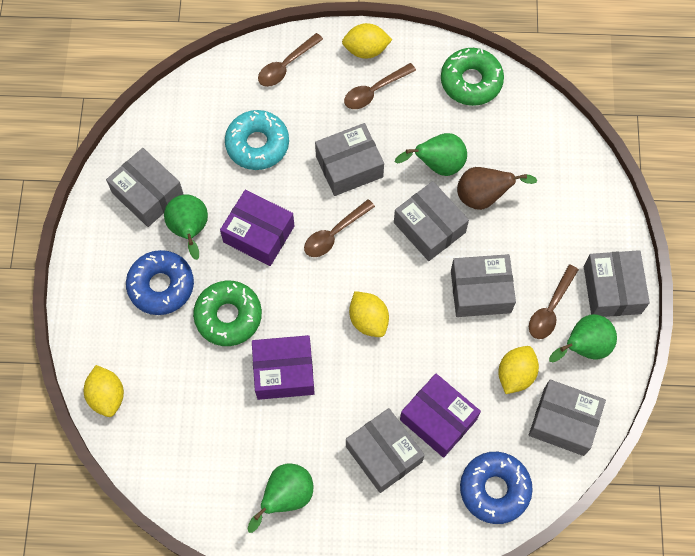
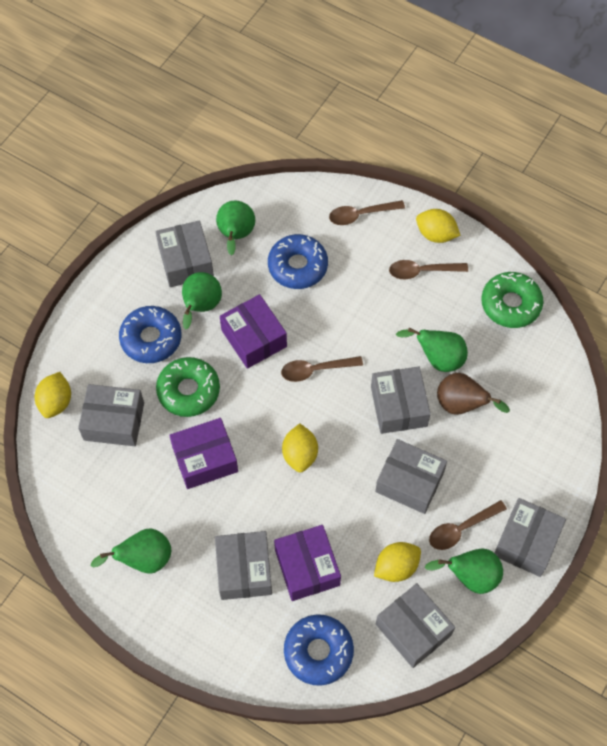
camera: 30 degrees right, 5 degrees down
turquoise donut [225,110,289,170] -> blue donut [268,234,328,289]
purple box [252,335,315,400] -> purple box turned 45 degrees counterclockwise [169,418,238,489]
grey box [315,123,384,196] -> grey box moved to [78,384,144,446]
none -> green pear [216,200,255,256]

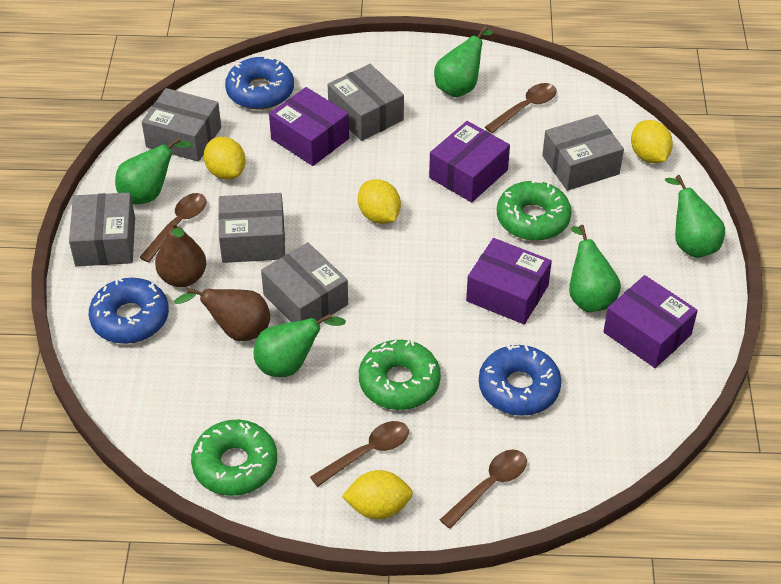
camera: 150 degrees right, 15 degrees down
blue donut [119,306,181,363] -> blue donut moved to [89,278,169,344]
grey box [156,221,214,287] -> purple box [603,275,698,368]
green pear [216,200,255,256] -> green pear moved to [665,175,725,258]
brown spoon [281,356,363,382] -> brown spoon moved to [485,83,557,133]
yellow lemon [374,542,421,582] -> yellow lemon turned 60 degrees counterclockwise [204,137,246,180]
none -> brown pear [155,221,206,287]
none -> green donut [359,340,441,410]

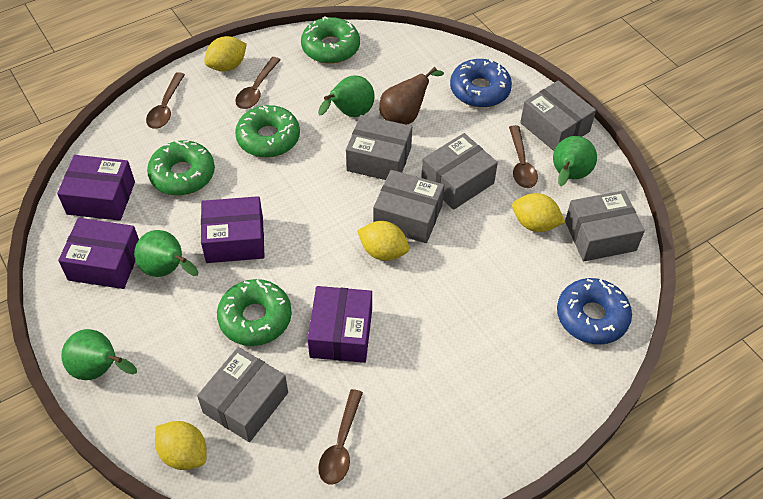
camera: 145 degrees right, 5 degrees up
brown pear [155,221,206,287] -> none
purple box [269,87,349,166] -> purple box moved to [57,155,135,221]
grey box [328,64,404,141] -> grey box moved to [373,170,444,243]
green pear [434,26,493,97] -> none
blue donut [479,345,561,416] -> green donut [147,140,215,195]

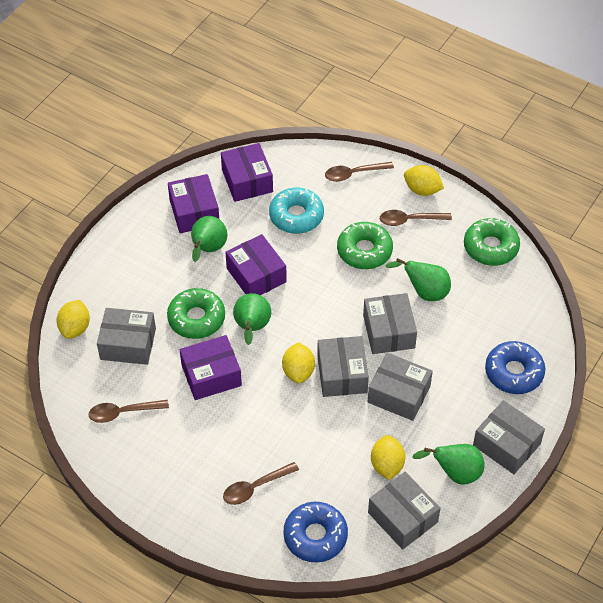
camera: 65 degrees right, 0 degrees up
green pear [61,329,137,380] -> green pear moved to [233,293,271,345]
green donut [147,140,215,195] -> turquoise donut [269,188,324,234]
brown pear [379,67,444,125] -> none
brown spoon [509,125,538,188] -> brown spoon moved to [223,462,299,505]
grey box [520,80,596,151] -> grey box turned 75 degrees counterclockwise [473,400,545,474]

